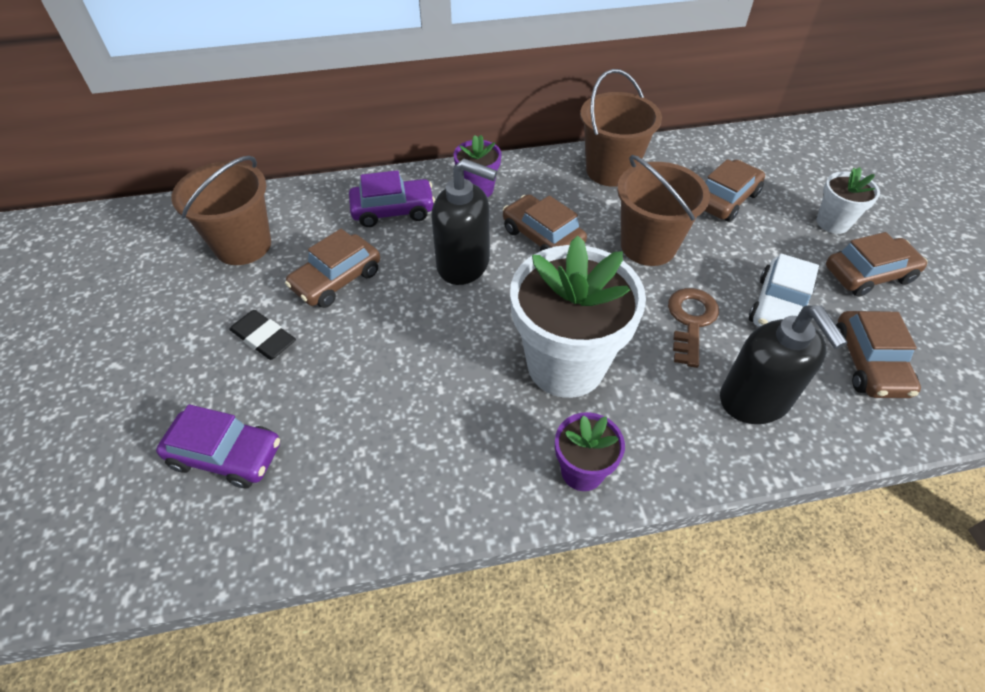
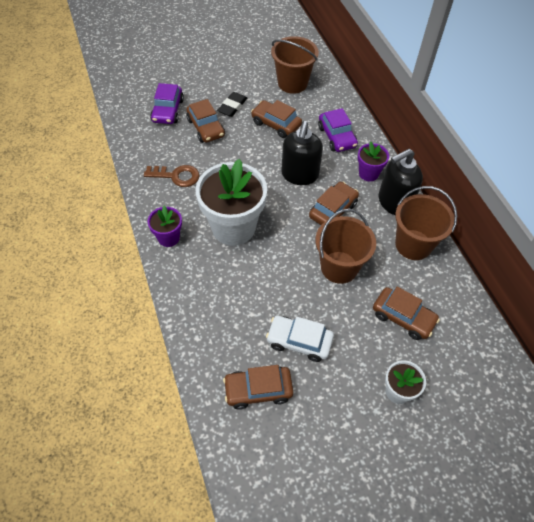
camera: 80 degrees right, 5 degrees up
brown key [668,288,719,368] -> brown key moved to [144,165,200,187]
black soap dispenser [720,306,848,424] -> black soap dispenser moved to [379,149,423,215]
brown car [826,232,928,297] -> brown car moved to [186,99,225,143]

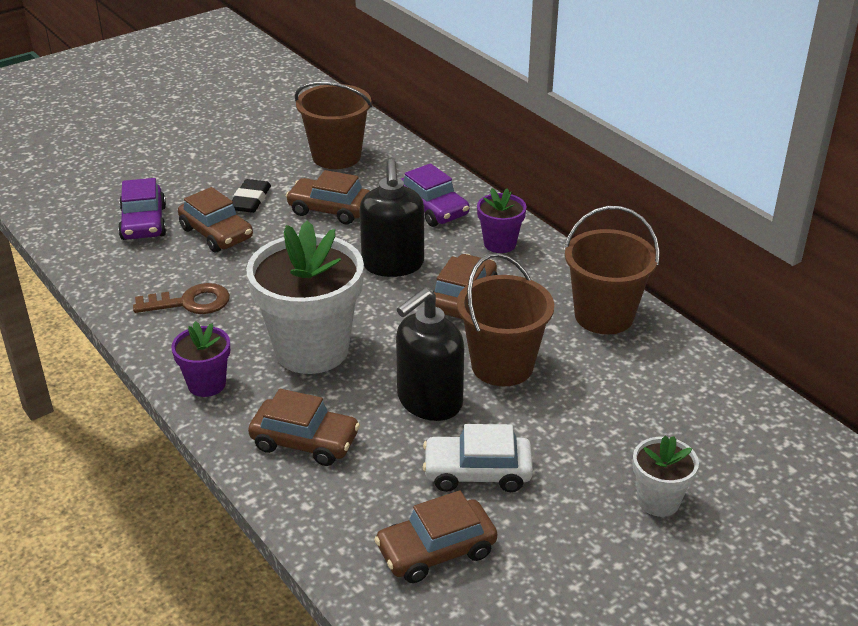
camera: 15 degrees left, 20 degrees down
brown car [373,287,440,340] -> brown car moved to [248,389,360,466]
black soap dispenser [379,149,423,215] -> black soap dispenser moved to [396,288,464,421]

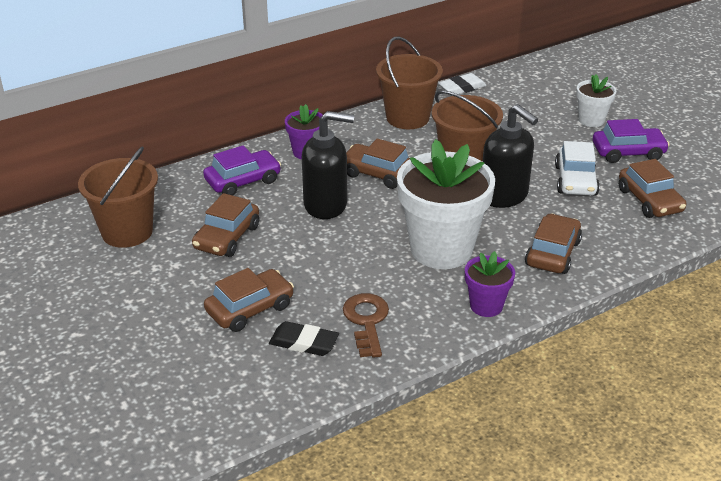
camera: 85 degrees left, 0 degrees up
purple car [118,178,166,240] -> purple car moved to [593,119,670,163]
black eraser [232,179,271,213] -> black eraser moved to [269,321,339,356]
none -> white eraser [438,73,486,94]

